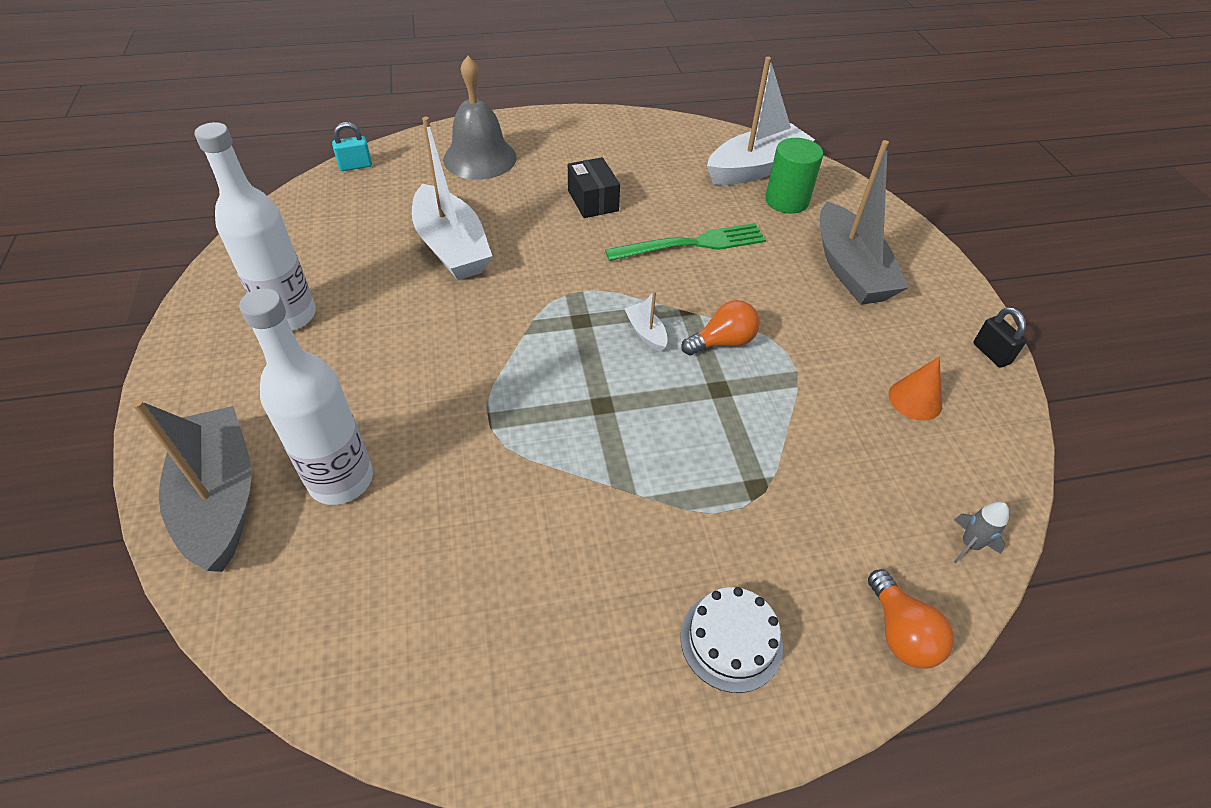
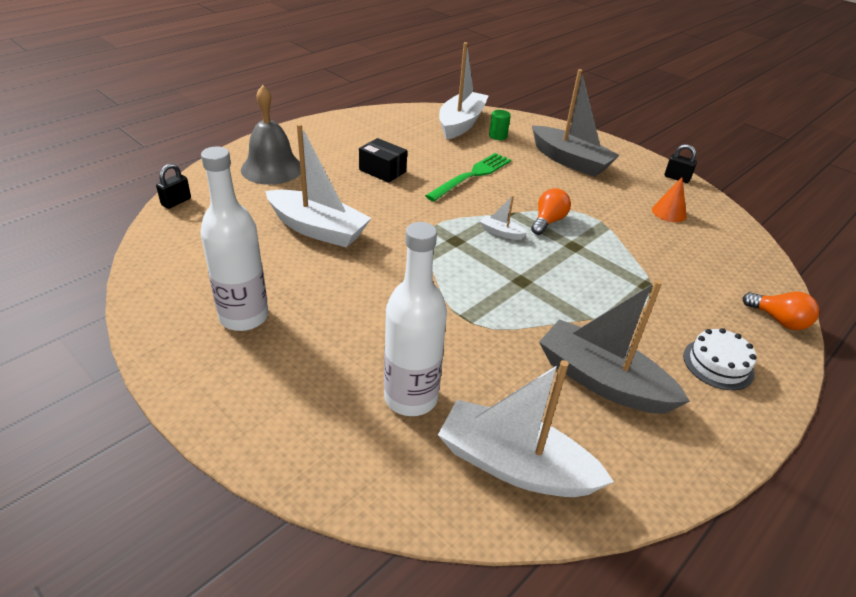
camera: 35 degrees left, 10 degrees down
grey boat [132,399,252,572] -> grey boat moved to [539,280,690,414]
turquoise padlock [332,122,372,171] -> black padlock [156,163,191,209]
green cylinder [765,138,823,214] -> green cylinder [489,110,511,140], size x0.59
grey rocket [954,502,1009,564] -> none
none -> white boat [438,360,614,497]

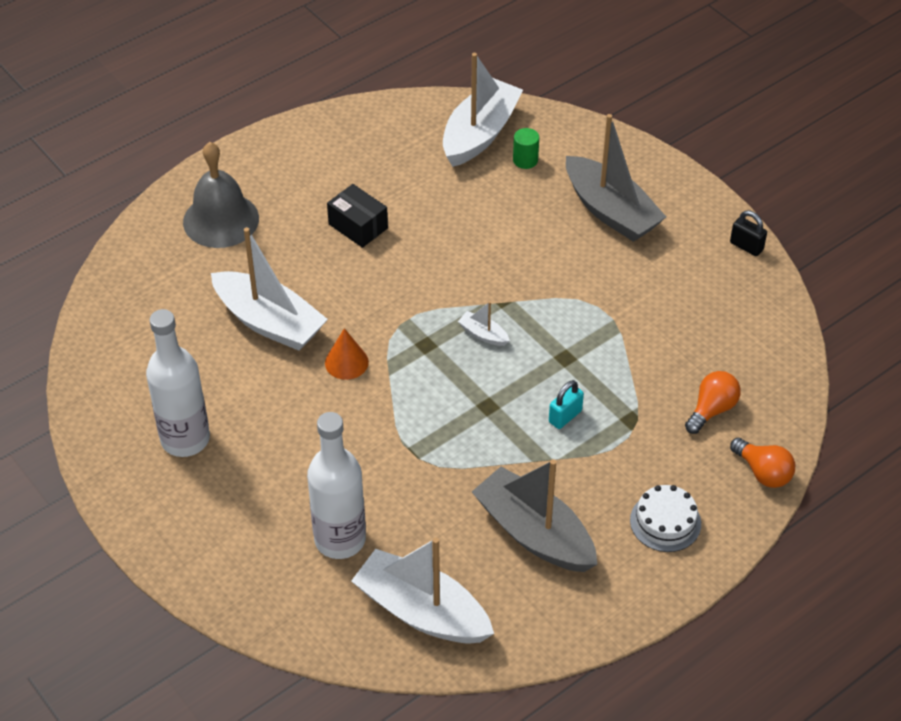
camera: 10 degrees right, 10 degrees up
black padlock [156,163,191,209] -> none
green fork [425,153,511,201] -> none
orange light bulb [531,188,571,235] -> orange light bulb moved to [685,371,741,434]
orange cone [652,177,687,222] -> orange cone moved to [325,328,369,380]
none -> turquoise padlock [549,380,584,429]

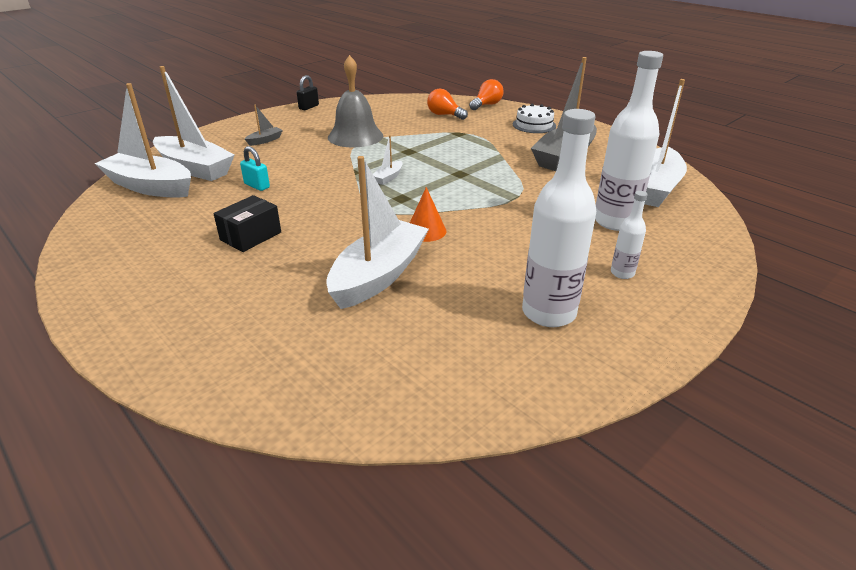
camera: 95 degrees left, 15 degrees down
grey bell [183,142,259,248] -> grey bell moved to [328,55,383,148]
green cylinder [513,128,539,169] -> white boat [153,66,234,181]
turquoise padlock [549,380,584,429] -> turquoise padlock moved to [240,146,270,191]
grey boat [566,114,666,242] -> grey boat [245,105,283,146], size x0.42
none -> white bottle [611,191,647,279]

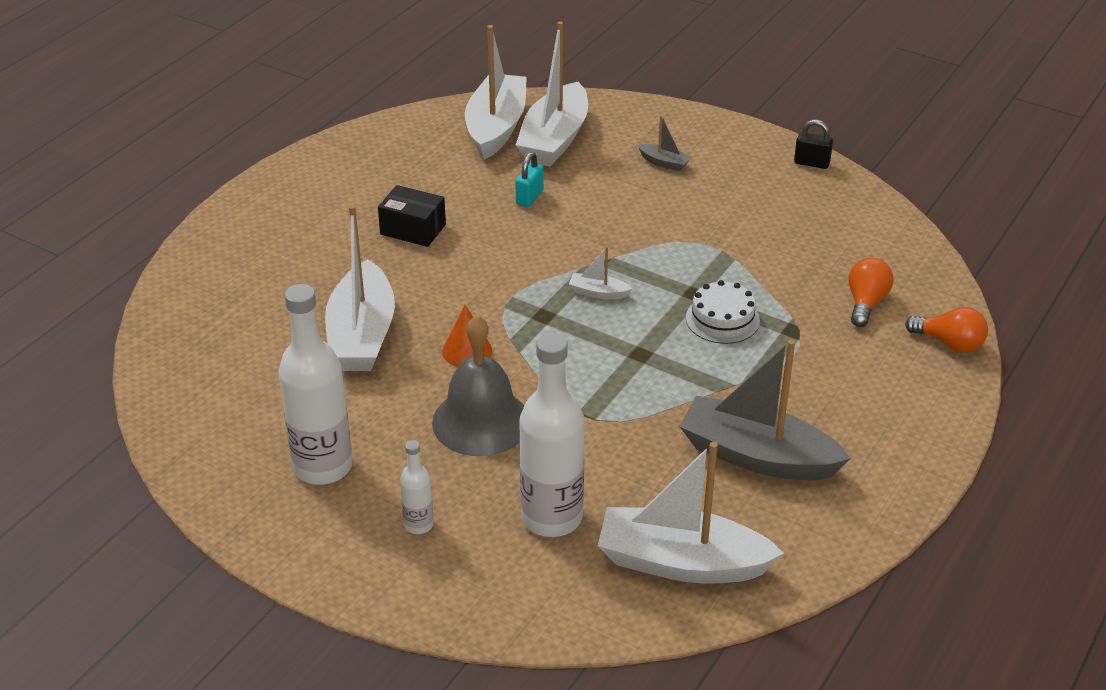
camera: 75 degrees right, 5 degrees up
white boat [326,156,429,309] -> white boat turned 75 degrees clockwise [325,205,395,371]
grey bell [328,55,383,148] -> grey bell moved to [432,315,524,456]
white cake [513,104,556,133] -> white cake moved to [686,280,760,344]

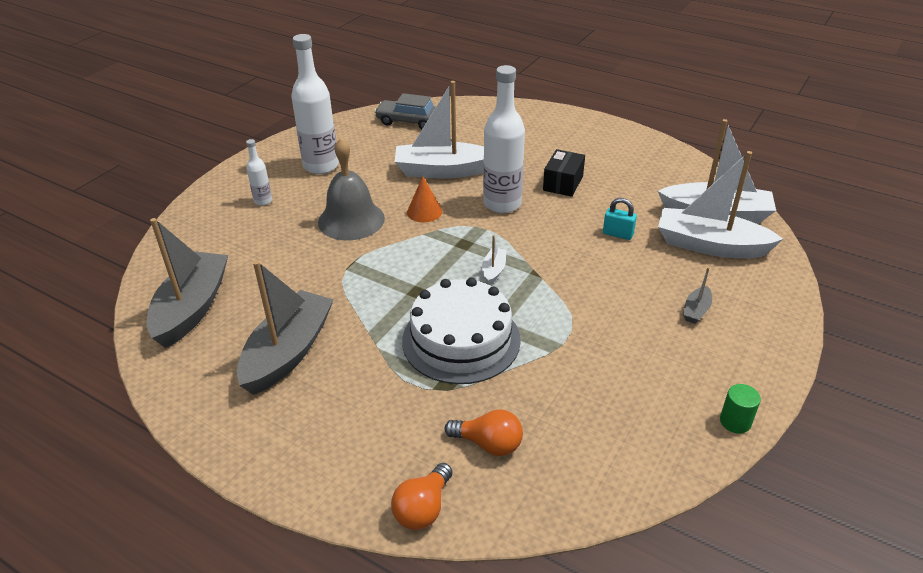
camera: 90 degrees right, 0 degrees up
white bottle [519,333,585,537] -> white bottle moved to [483,65,525,213]
white boat [598,442,784,583] -> grey boat [147,218,228,348]
white cake [686,280,760,344] -> white cake [402,278,521,384], size x1.82
black padlock [794,120,833,169] -> green cylinder [720,384,761,434]
none -> grey car [374,93,436,129]

